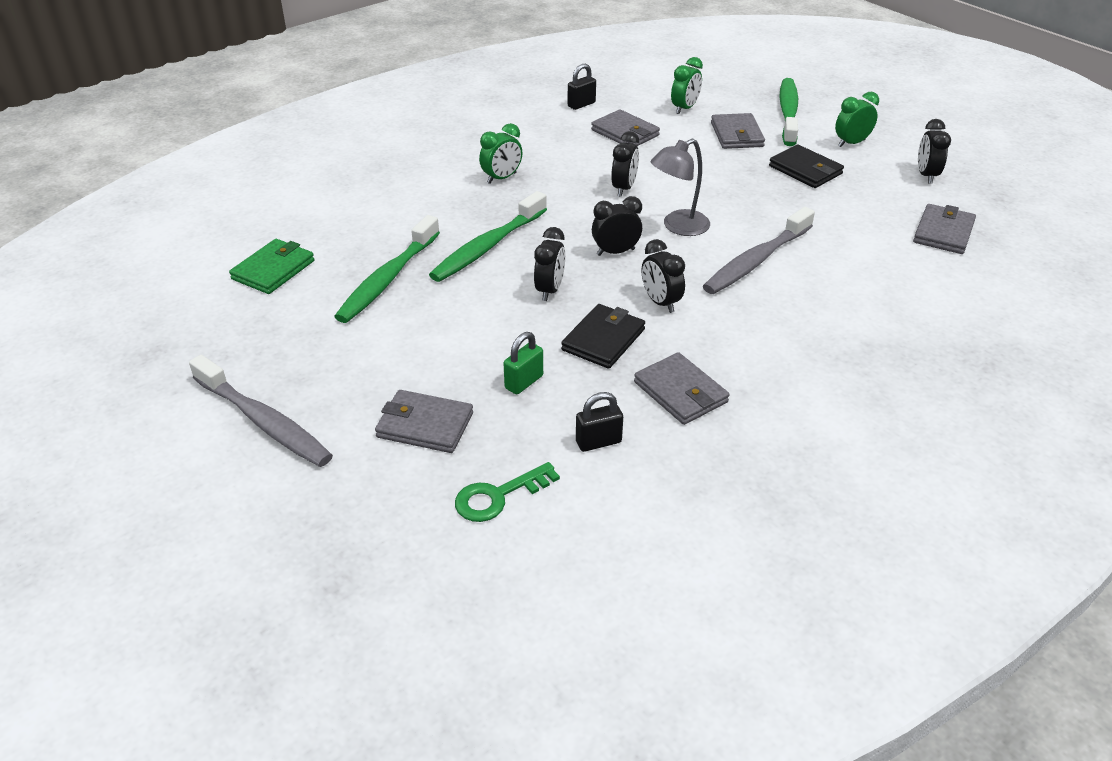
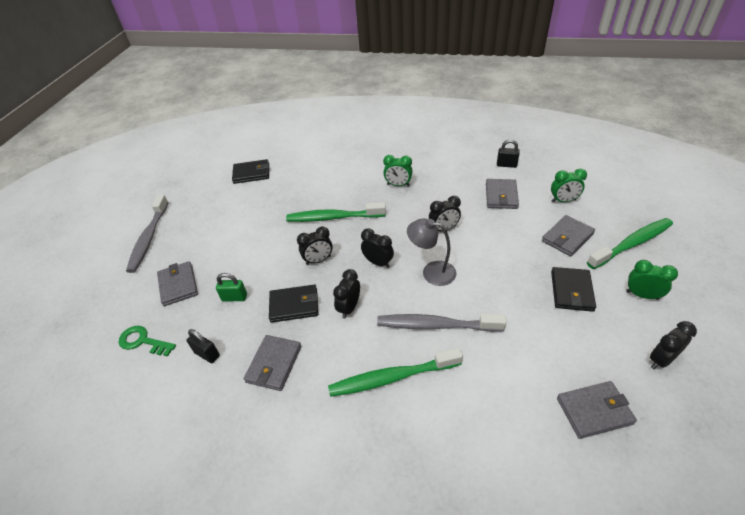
camera: 55 degrees right, 5 degrees up
green wallet [229,239,314,294] -> black wallet [232,159,269,184]
green toothbrush [334,215,440,323] -> green toothbrush moved to [328,348,463,397]

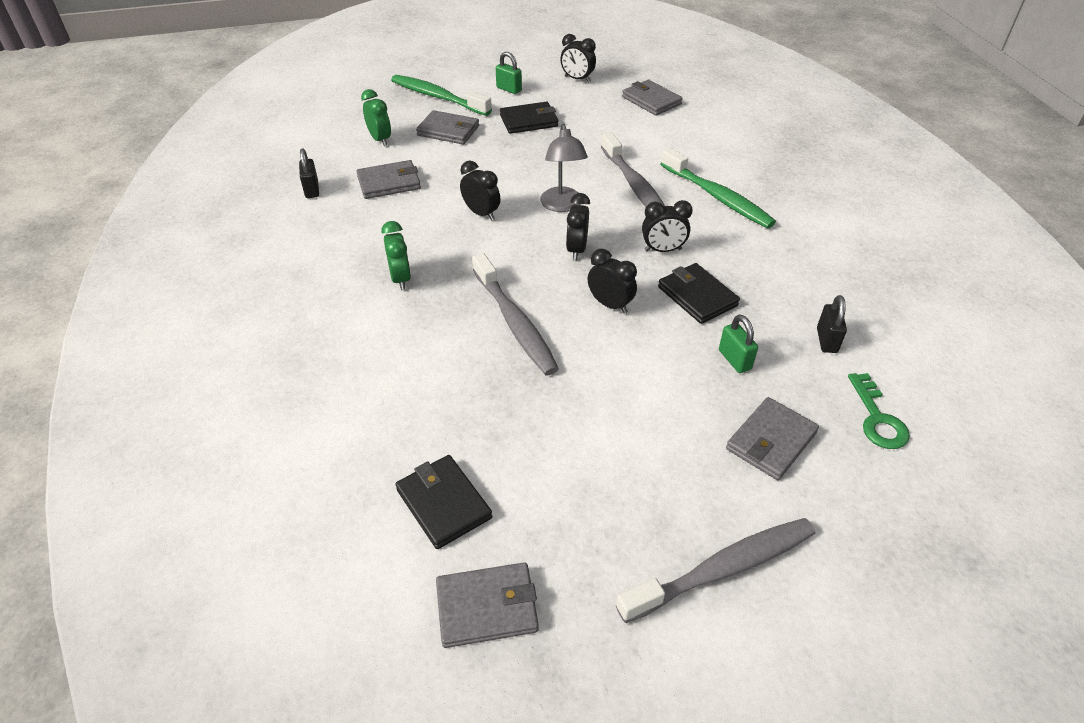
camera: 120 degrees left, 0 degrees up
grey wallet [244,335,301,391] -> grey wallet moved to [436,562,539,648]
green toothbrush [286,202,386,222] -> grey toothbrush [473,253,559,375]
green clock [626,260,678,300] -> green padlock [496,52,522,94]

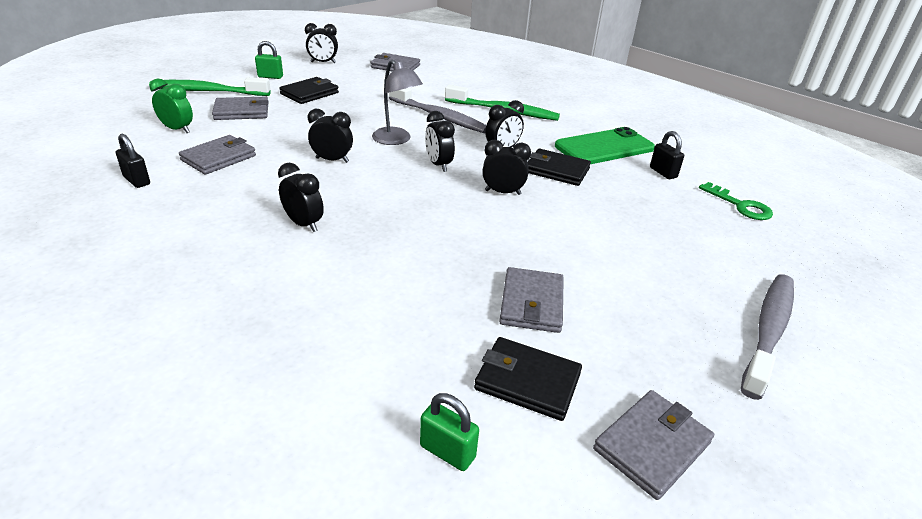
camera: 35 degrees left, 10 degrees down
green clock [381,221,411,290] -> black clock [278,163,324,232]
grey toothbrush [473,253,559,375] -> none
green padlock [719,314,758,373] -> green padlock moved to [420,393,479,471]
grey wallet [726,397,819,480] -> grey wallet moved to [499,267,564,333]
none -> green phone [555,127,655,164]

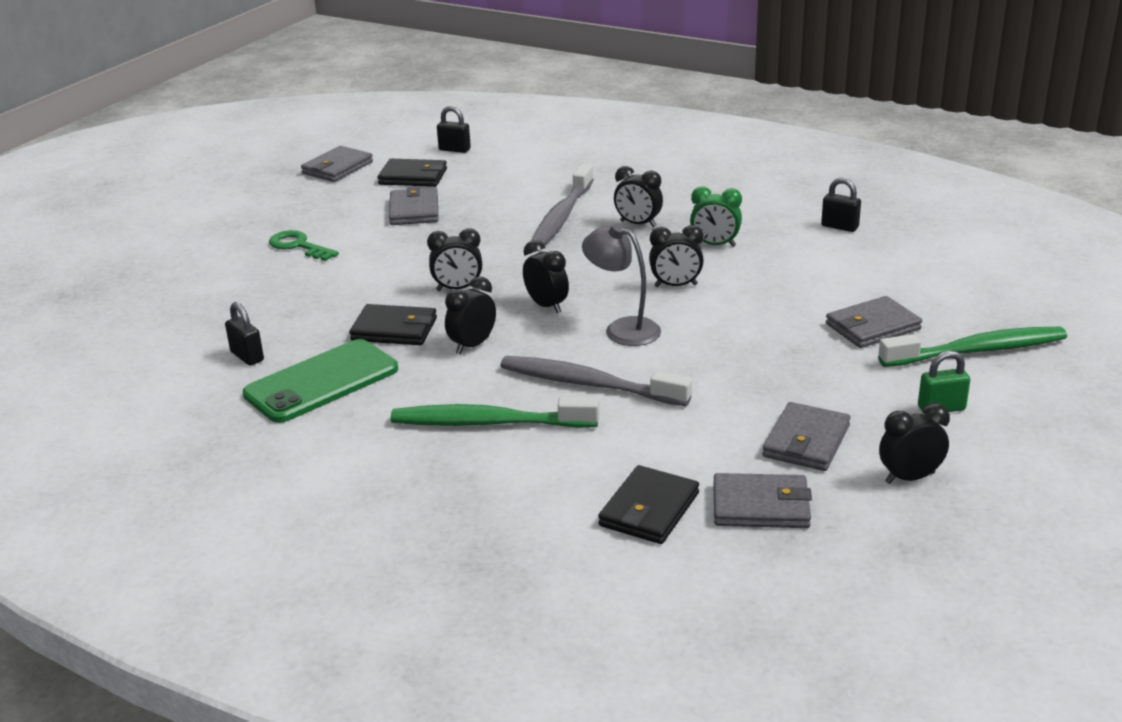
camera: 170 degrees right, 5 degrees down
green clock [150,79,193,133] -> green clock moved to [690,186,742,247]
grey wallet [179,135,256,175] -> grey wallet moved to [763,402,851,471]
black wallet [279,77,339,104] -> black wallet moved to [598,465,699,544]
green padlock [420,393,479,471] -> black padlock [437,106,471,153]
green key [699,182,773,220] -> green key moved to [269,230,339,261]
grey toothbrush [741,274,794,400] -> grey toothbrush moved to [532,164,594,246]

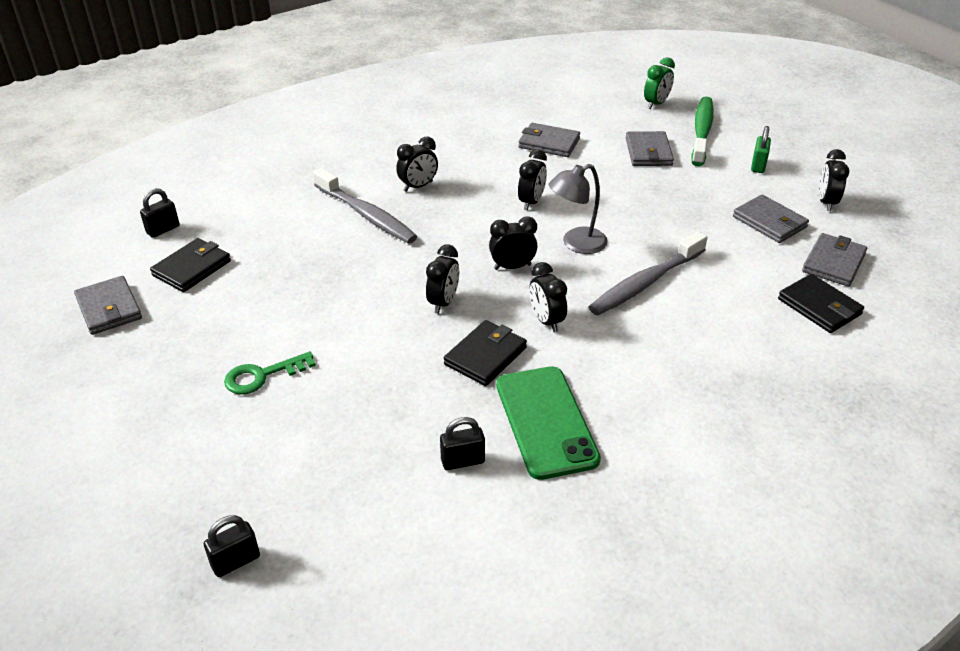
camera: 65 degrees left, 10 degrees up
grey wallet [389,186,439,225] -> grey wallet moved to [518,123,580,157]
green toothbrush [390,396,599,428] -> none
green clock [690,186,742,247] -> green clock moved to [644,57,675,109]
black padlock [821,178,861,232] -> black padlock moved to [204,515,260,577]

